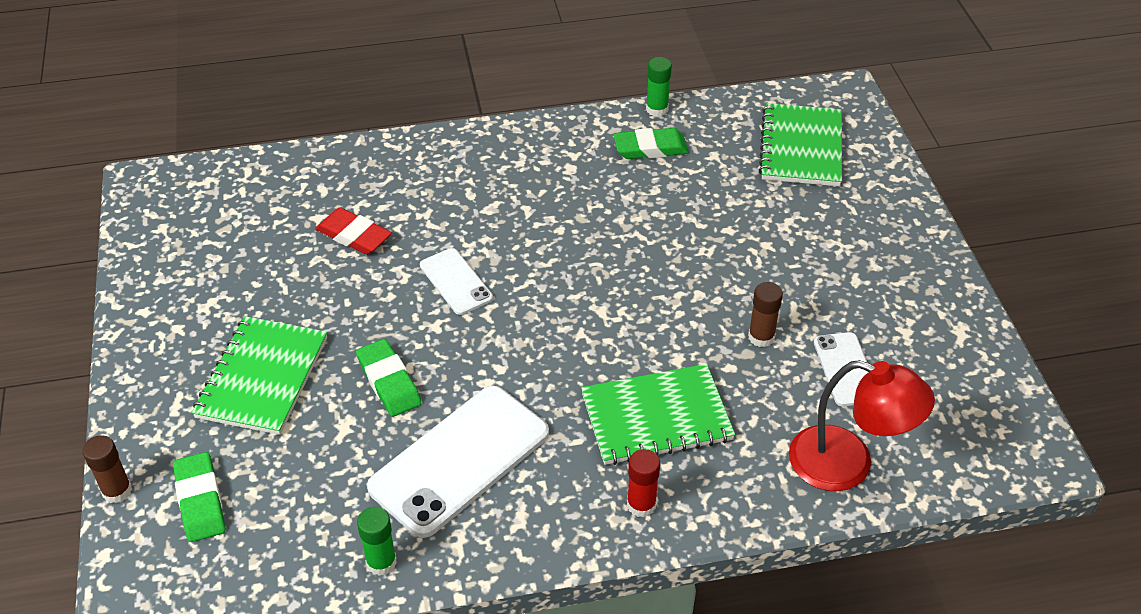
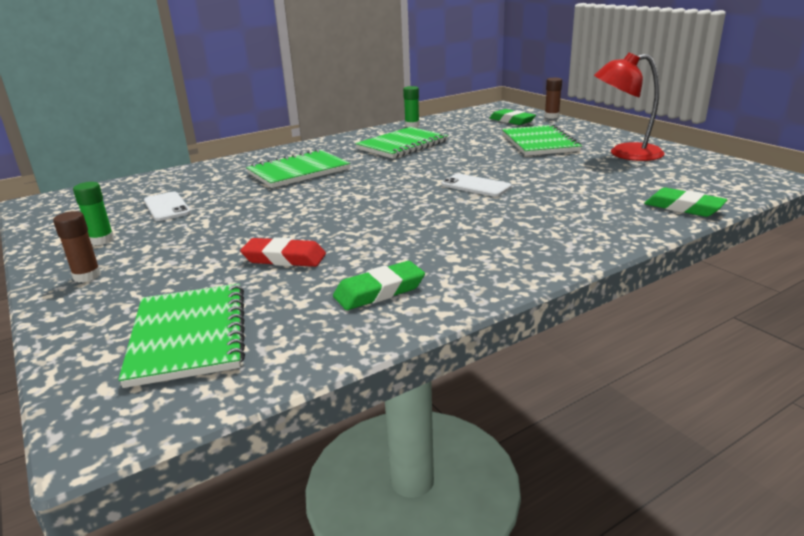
camera: 160 degrees right, 20 degrees down
red eraser [315,207,392,255] -> red eraser moved to [240,237,326,267]
green eraser [356,339,421,417] -> green eraser moved to [644,188,728,217]
white phone [367,386,549,538] -> green notebook [355,127,448,159]
red glue stick [627,449,660,518] -> none
green glue stick [646,57,672,117] -> green glue stick moved to [73,182,114,245]
brown glue stick [748,282,783,347] -> brown glue stick moved to [53,211,101,283]
red lamp [789,360,935,491] -> red lamp moved to [594,52,665,161]

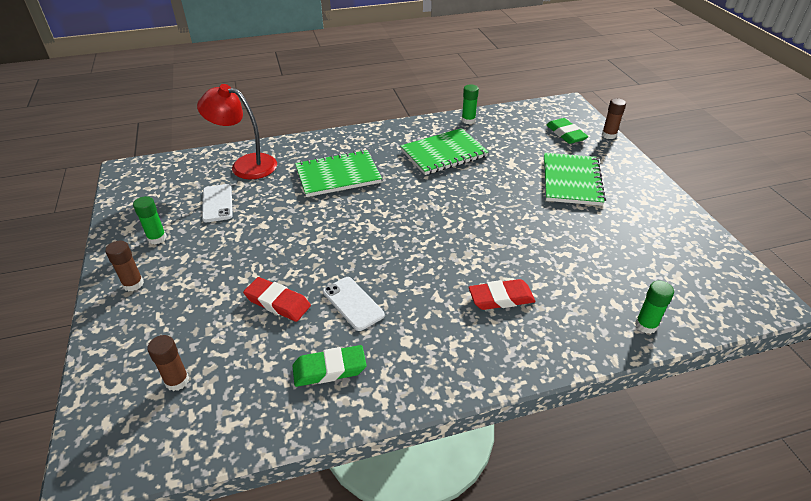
camera: 15 degrees right, 15 degrees up
green notebook [118,283,245,388] -> brown glue stick [147,335,189,391]
white phone [441,174,511,197] -> white phone moved to [323,277,385,331]
red lamp [594,52,665,161] -> red lamp moved to [197,84,277,179]
green eraser [644,188,728,217] -> green glue stick [635,281,674,334]
none -> red eraser [469,279,536,310]

